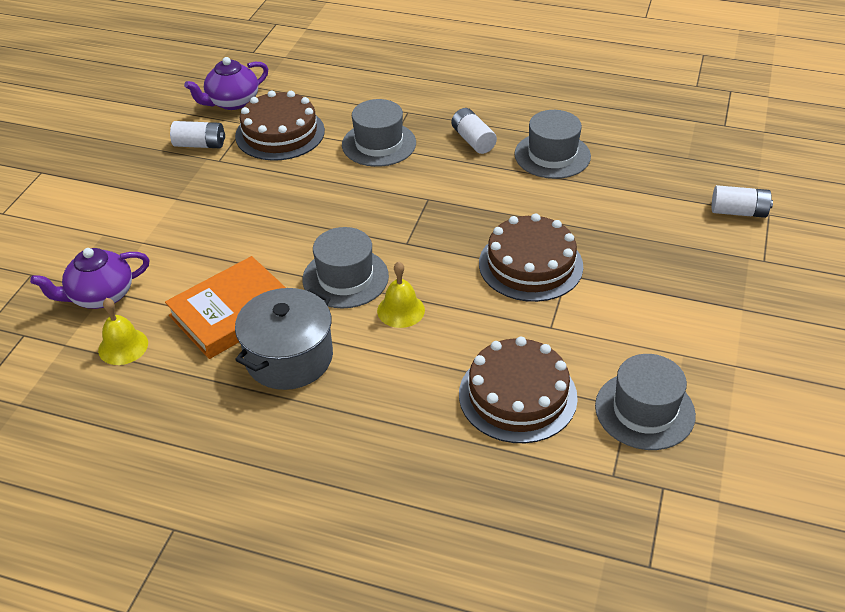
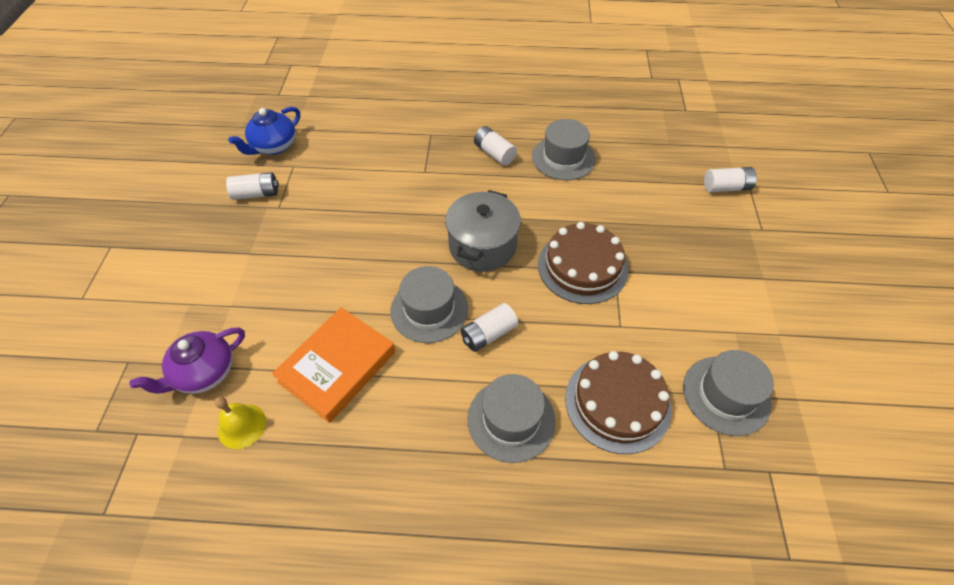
camera: 15 degrees left, 10 degrees up
purple teapot [184,57,268,110] -> blue teapot [228,107,300,155]
brown cake [235,90,325,161] -> none
grey pot [235,288,333,390] -> grey pot moved to [445,190,521,272]
grey hat [342,99,416,167] -> grey hat moved to [468,374,556,463]
yellow bell [377,261,425,328] -> white battery [461,303,518,352]

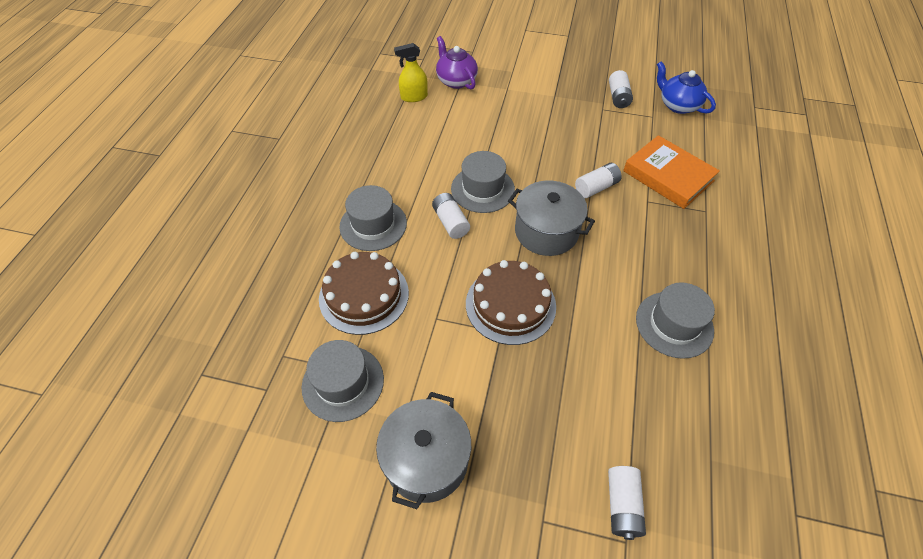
camera: 100 degrees right, 0 degrees up
yellow bell [215,397,266,449] -> yellow spray bottle [394,43,428,102]
orange book [272,307,395,423] -> orange book moved to [623,135,720,209]
white battery [474,126,517,166] -> white battery moved to [575,163,622,198]
none -> grey pot [376,392,471,509]

